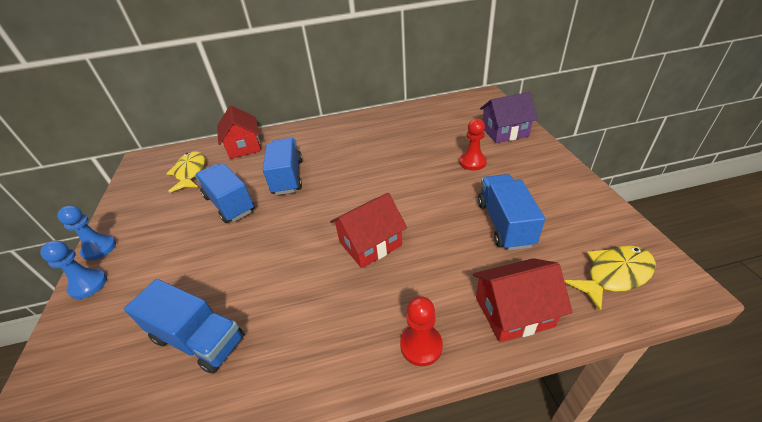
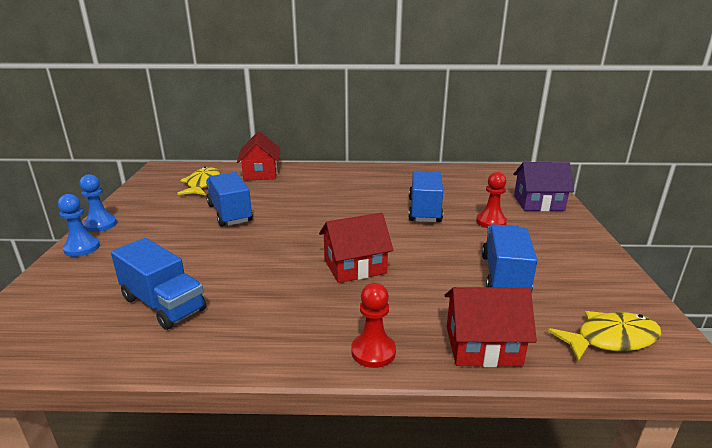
camera: 10 degrees right, 15 degrees down
blue truck [263,138,302,195] -> blue truck moved to [408,171,443,222]

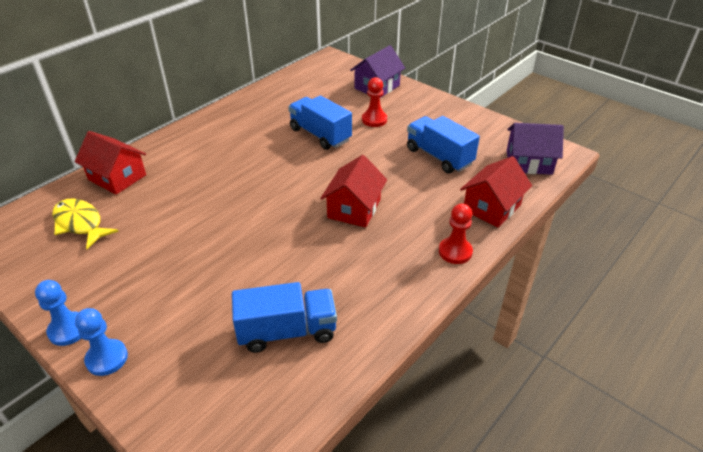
camera: 50 degrees left, 15 degrees up
blue truck [206,172,253,227] -> none
yellow fish [548,311,661,361] -> purple house [507,123,564,175]

